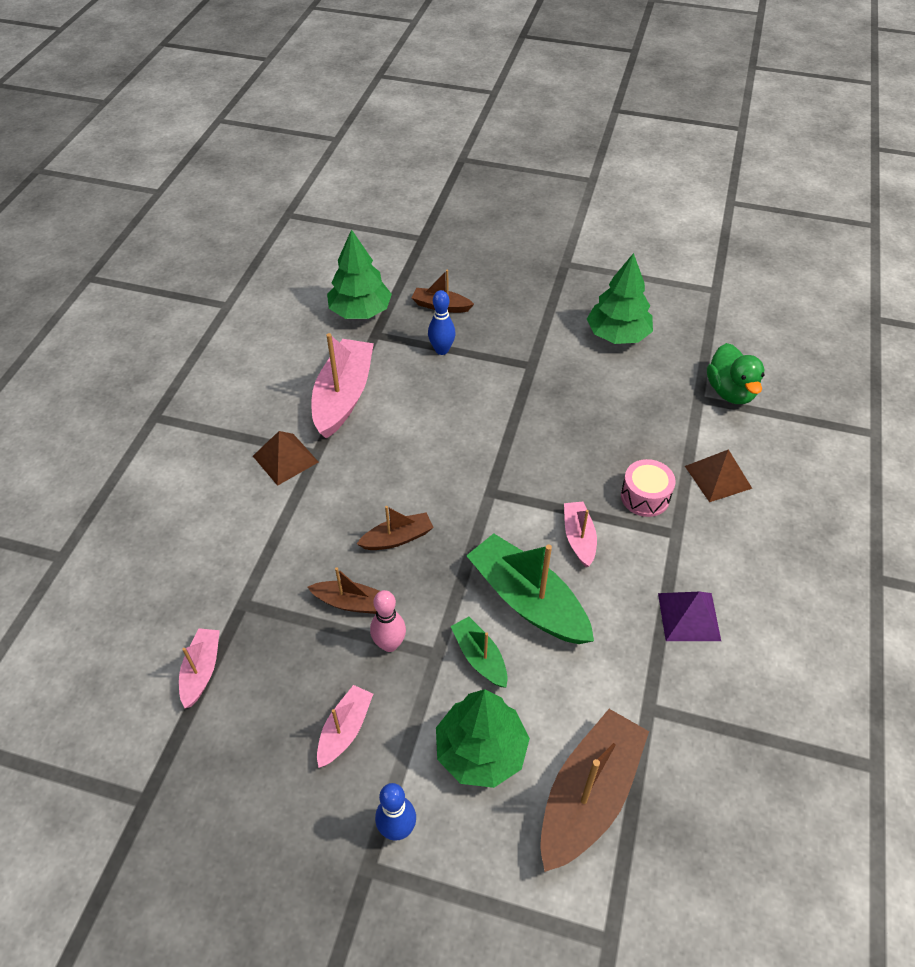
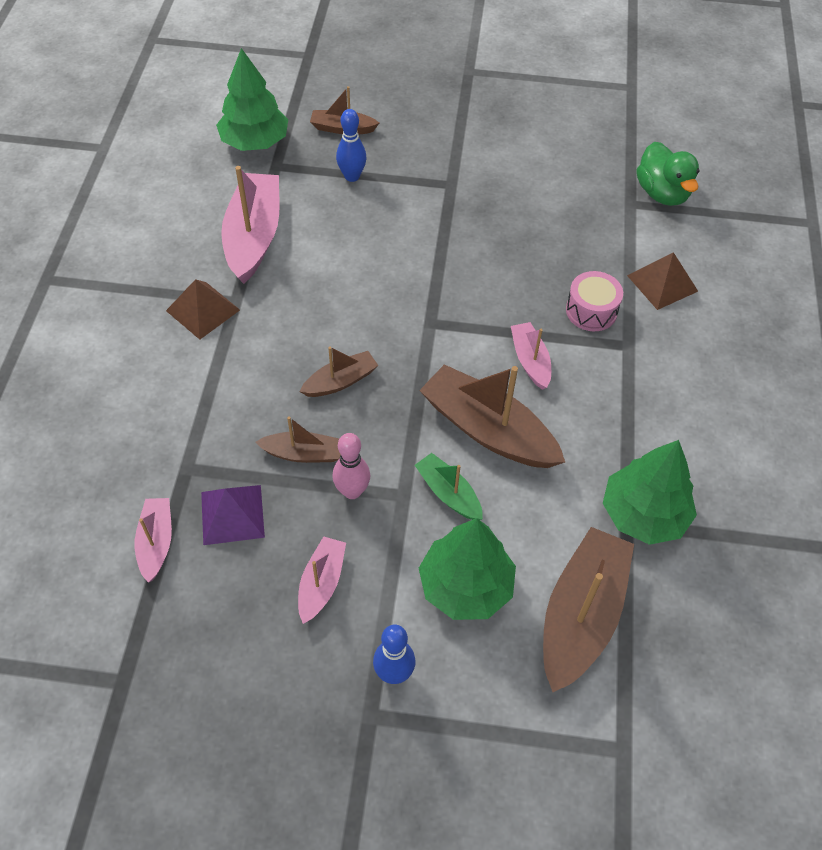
camera: 10 degrees left, 5 degrees up
green boat [466,533,594,644] -> brown boat [419,364,565,468]
green tree [587,253,653,344] -> green tree moved to [603,440,697,545]
purple pyramid [658,592,721,641] -> purple pyramid moved to [201,485,265,545]

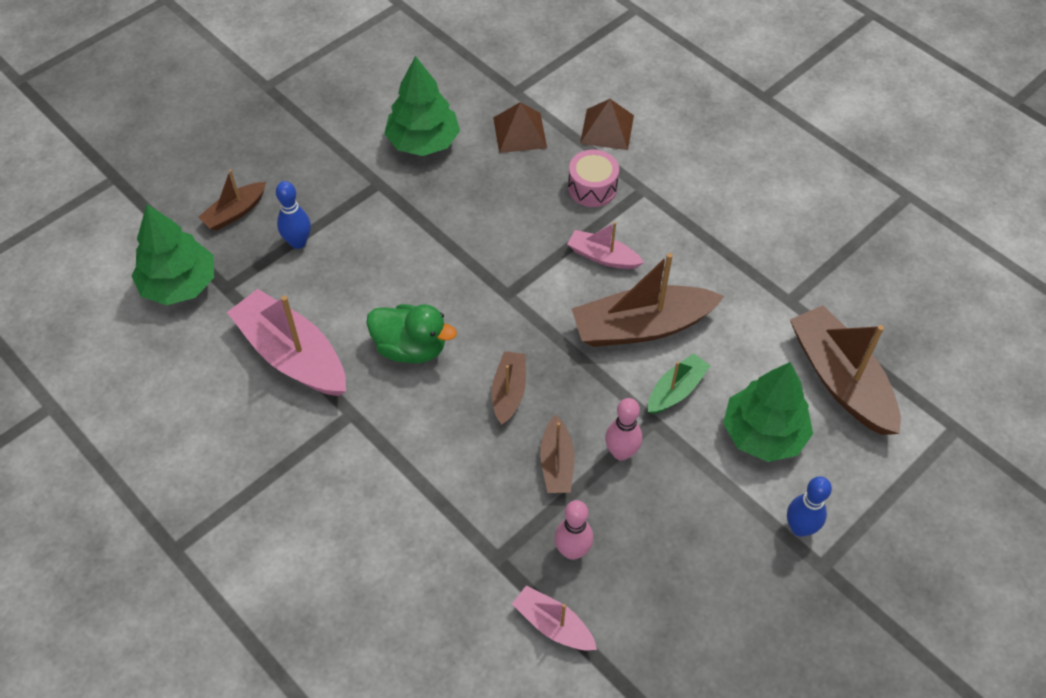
camera: 50 degrees left, 0 degrees up
brown pyramid [166,279,240,340] -> brown pyramid moved to [493,102,547,153]
purple pyramid [201,485,265,545] -> pink bowling pin [554,500,593,560]
brown boat [255,416,341,463] -> brown boat turned 135 degrees clockwise [540,415,574,493]
pink boat [298,536,346,624] -> none
green boat [415,453,483,520] -> green boat turned 135 degrees clockwise [648,353,710,414]
green tree [603,440,697,545] -> green tree moved to [384,56,460,156]
green duck [637,142,700,206] -> green duck moved to [366,304,457,363]

